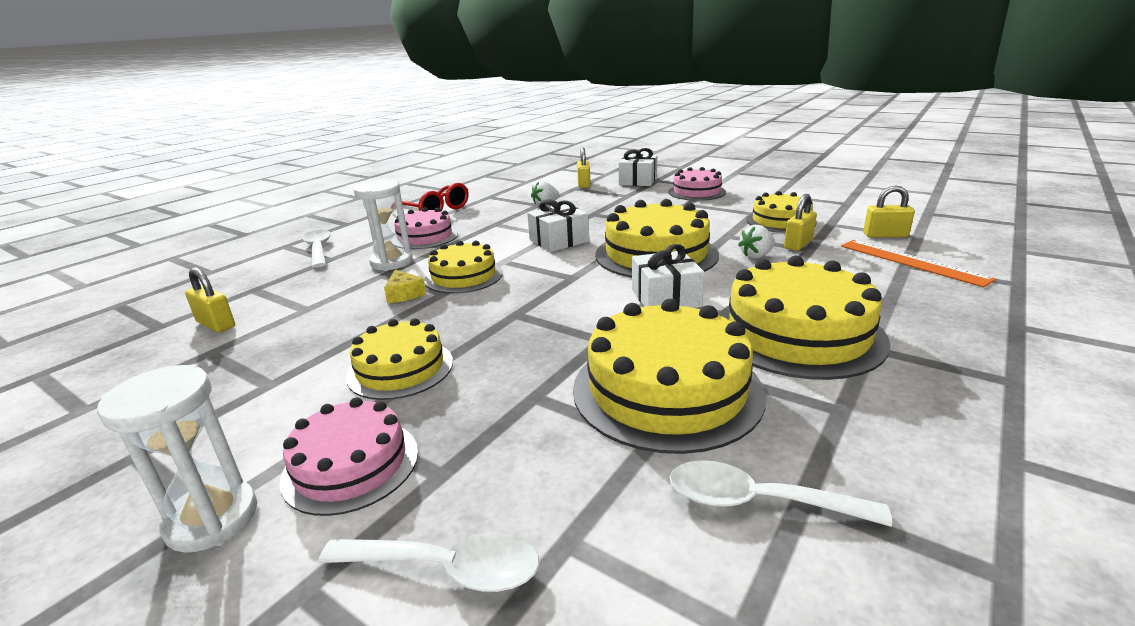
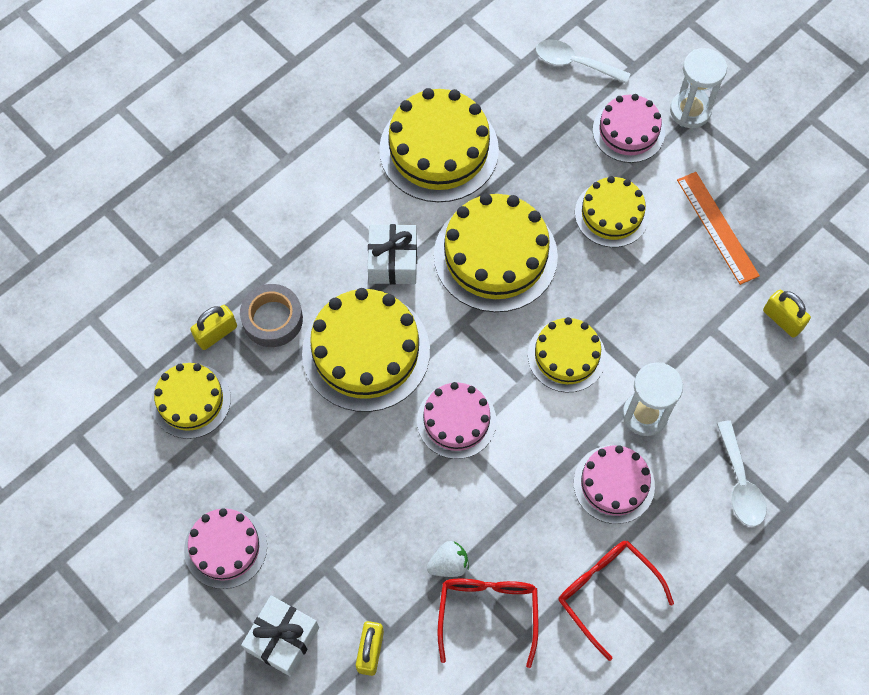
camera: 170 degrees left, 40 degrees up
yellow cheese [384,270,426,303] -> none
white gift [527,199,589,252] -> pink cake [417,382,496,459]
white spoon [670,460,892,527] -> none
yellow cake [718,256,890,380] -> yellow cake moved to [434,193,558,312]
white strawberry [738,225,775,259] -> grey tape [240,284,303,347]
orange ruler [841,240,996,287] -> orange ruler moved to [677,172,760,285]
yellow padlock [863,185,915,238] -> none
none -> red glasses [438,578,539,668]

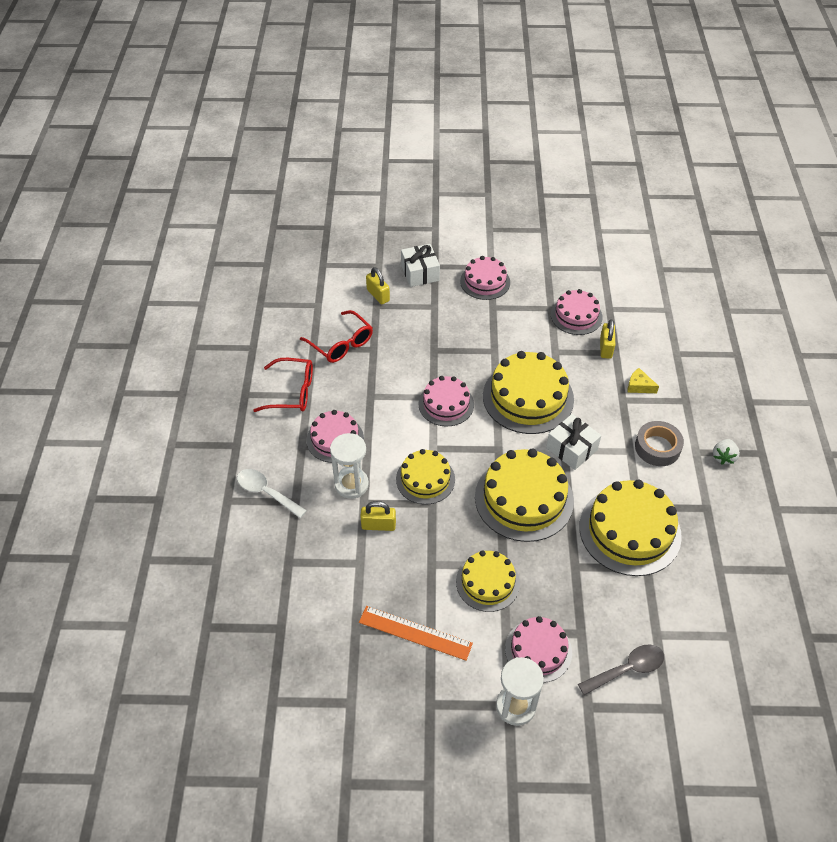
camera: 135 degrees right, 15 degrees down
yellow cake [151,363,231,439] -> pink cake [551,289,603,335]
grey tape [240,284,303,347] -> grey tape moved to [635,421,684,466]
white strawberry [427,541,469,577] -> white strawberry moved to [713,439,740,465]
white spoon [536,40,631,84] -> grey spoon [578,644,664,695]
yellow padlock [763,290,811,338] -> yellow padlock moved to [360,501,396,531]
none -> yellow cheese [628,368,659,393]

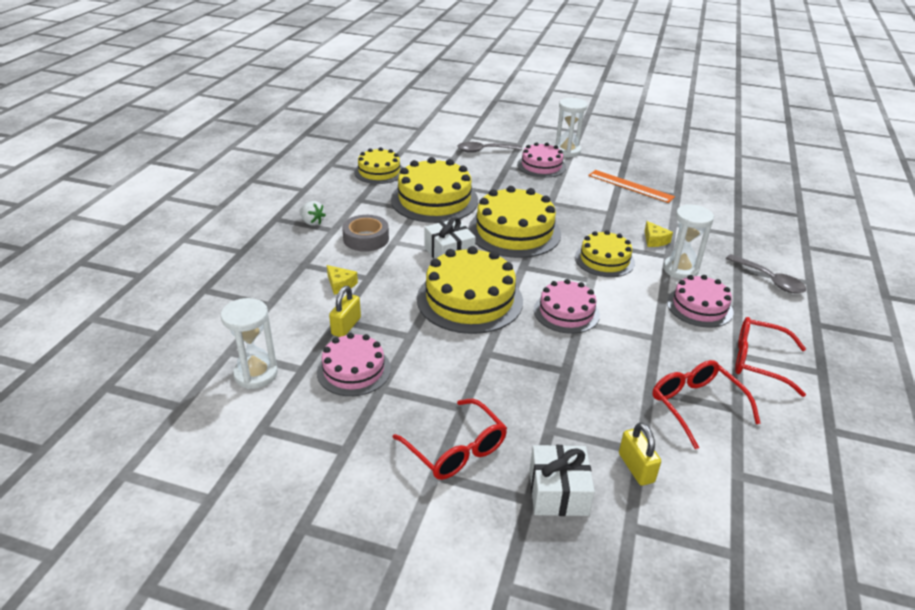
camera: 165 degrees left, 15 degrees down
white spoon [237,469,307,518] -> grey spoon [726,254,806,294]
yellow padlock [360,501,396,531] -> yellow cheese [645,221,673,247]
yellow cake [456,550,520,612] -> yellow cake moved to [354,147,403,184]
pink cake [460,256,510,300] -> red glasses [392,399,507,480]
white strawberry [713,439,740,465] -> white strawberry turned 90 degrees clockwise [299,201,326,226]
none -> white hourglass [221,298,278,389]

